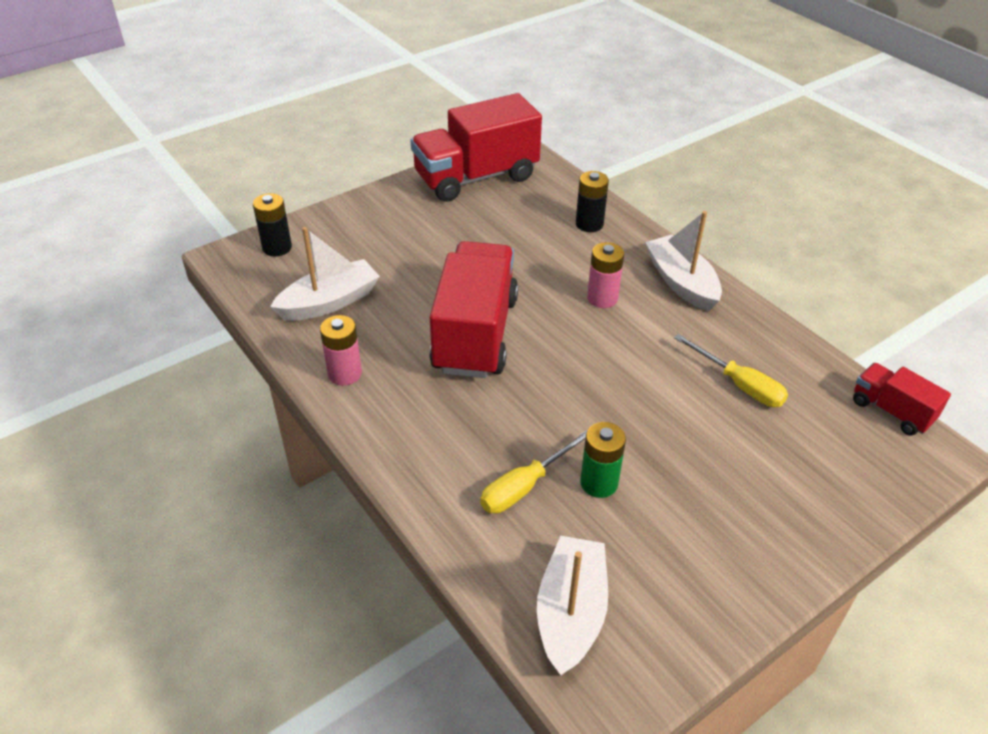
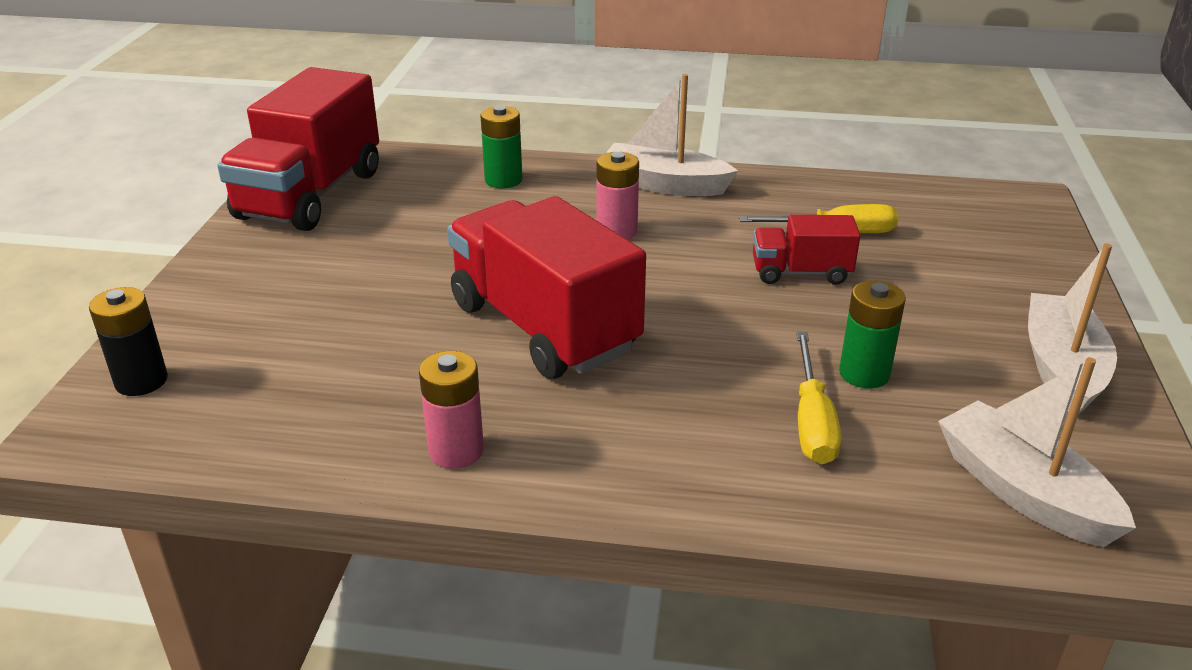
camera: 45 degrees left, 10 degrees down
white boat [270,227,380,321] -> white boat moved to [1028,243,1117,414]
black battery [576,171,609,232] -> green battery [480,105,523,188]
red truck [853,363,951,436] -> red truck moved to [753,215,860,285]

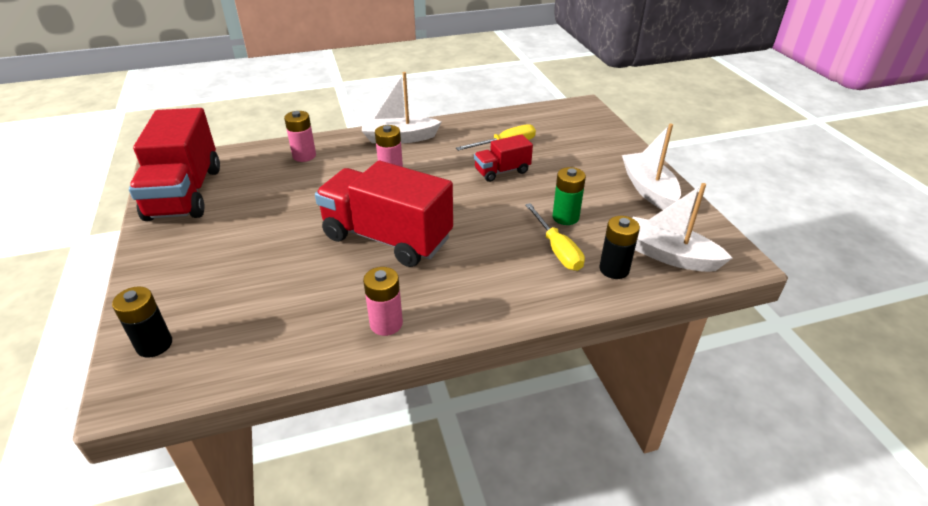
camera: 25 degrees left, 5 degrees up
green battery [480,105,523,188] -> pink battery [284,111,316,162]
none -> black battery [599,216,640,279]

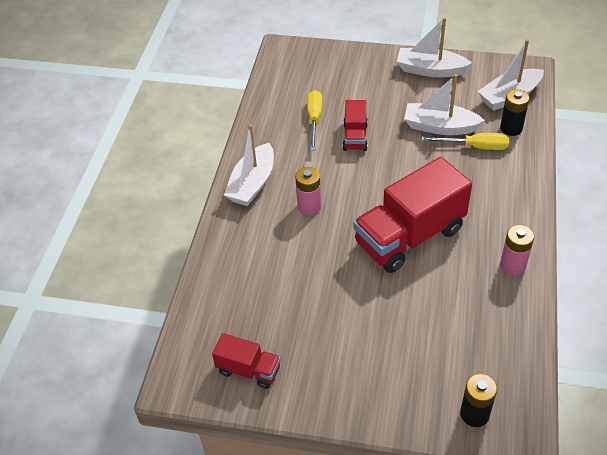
camera: 60 degrees left, 10 degrees up
red truck [129,108,220,221] -> red truck [212,333,281,389], size x0.50
pink battery [284,111,316,162] -> none
green battery [552,167,586,225] -> white boat [404,74,485,135]

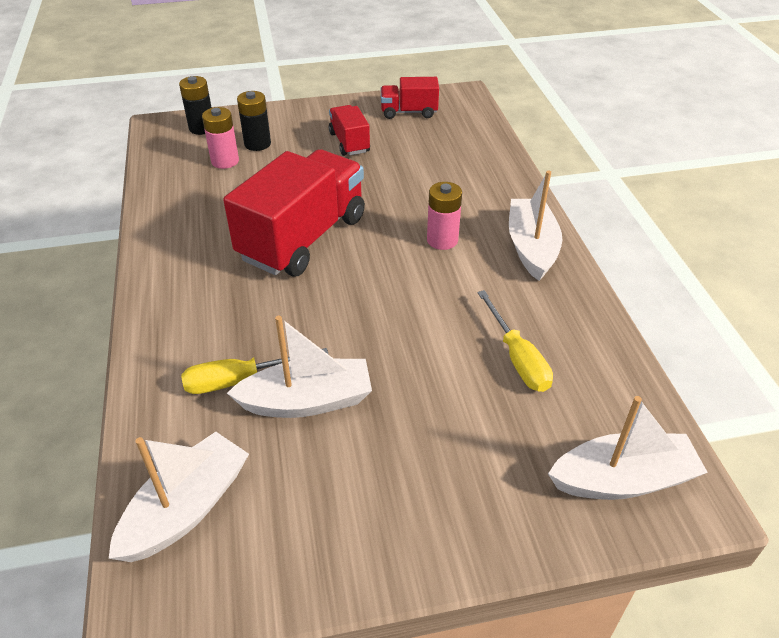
camera: 155 degrees right, 5 degrees down
red truck [343,100,368,151] -> red truck moved to [329,105,370,156]
white boat [397,17,472,78] -> white boat moved to [548,396,708,500]
black battery [500,89,529,136] -> black battery moved to [237,91,271,151]
pink battery [500,225,534,275] -> pink battery moved to [202,107,239,169]

